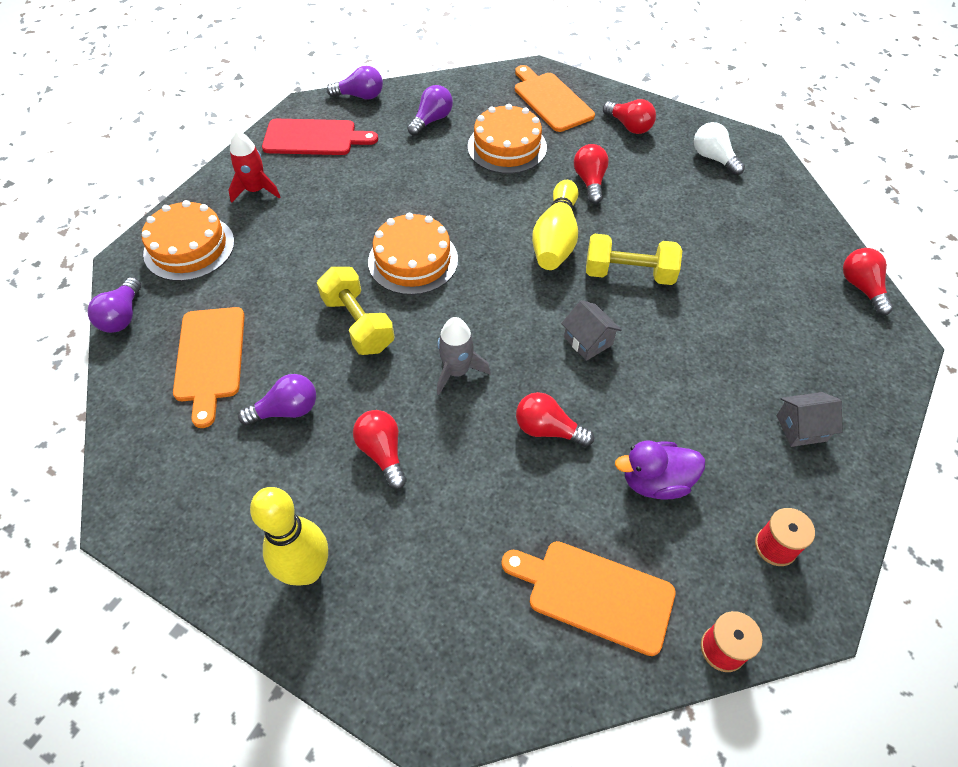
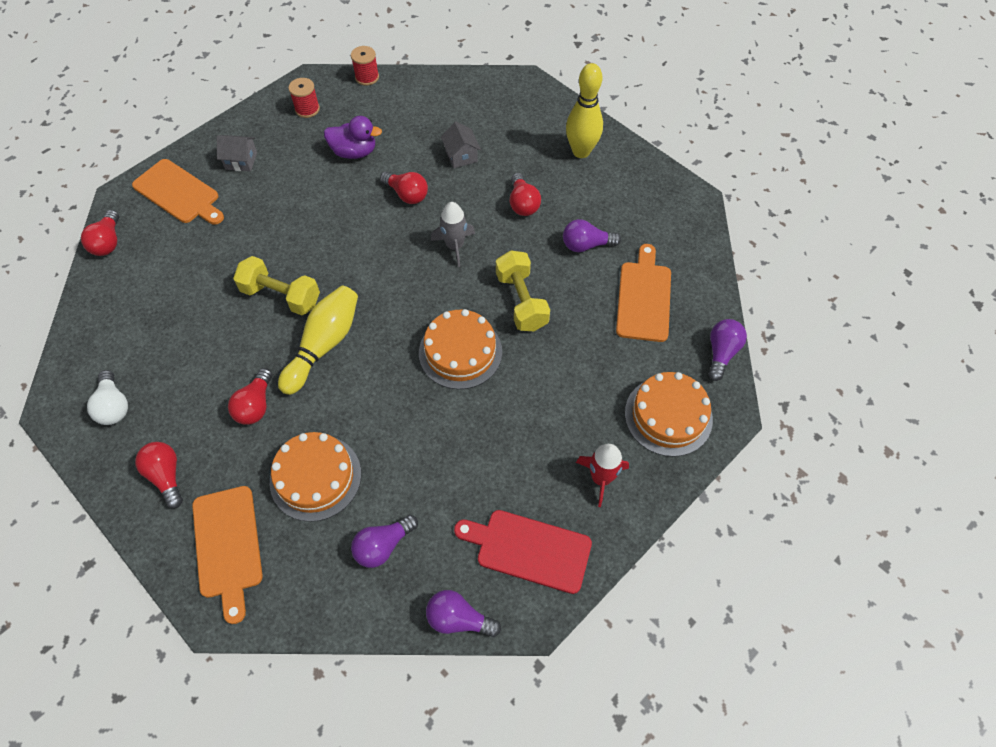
camera: 165 degrees left, 5 degrees up
orange cutting board [501,541,676,656] -> orange cutting board moved to [132,159,224,225]
grey house [561,300,622,361] -> grey house moved to [441,122,481,168]

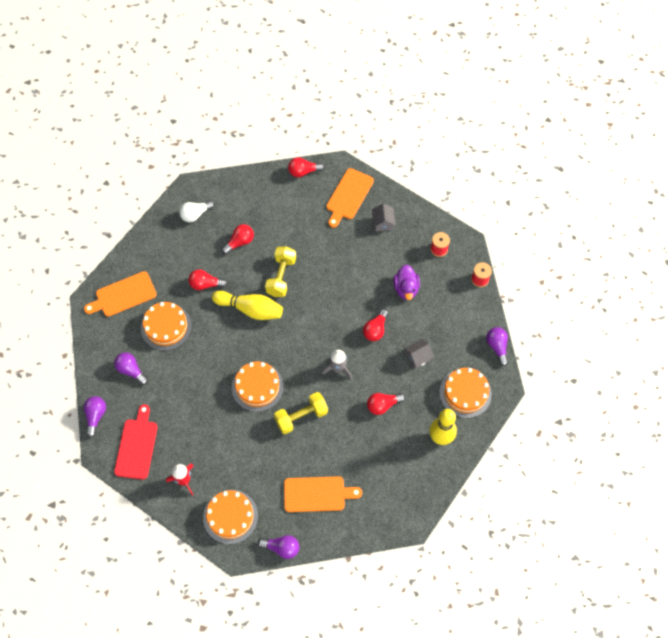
camera: 80 degrees right, 5 degrees up
red light bulb [135,442,183,508] -> red light bulb moved to [222,224,254,255]
purple light bulb [563,219,621,252] -> purple light bulb moved to [486,327,508,366]
none -> orange cake [439,368,492,418]

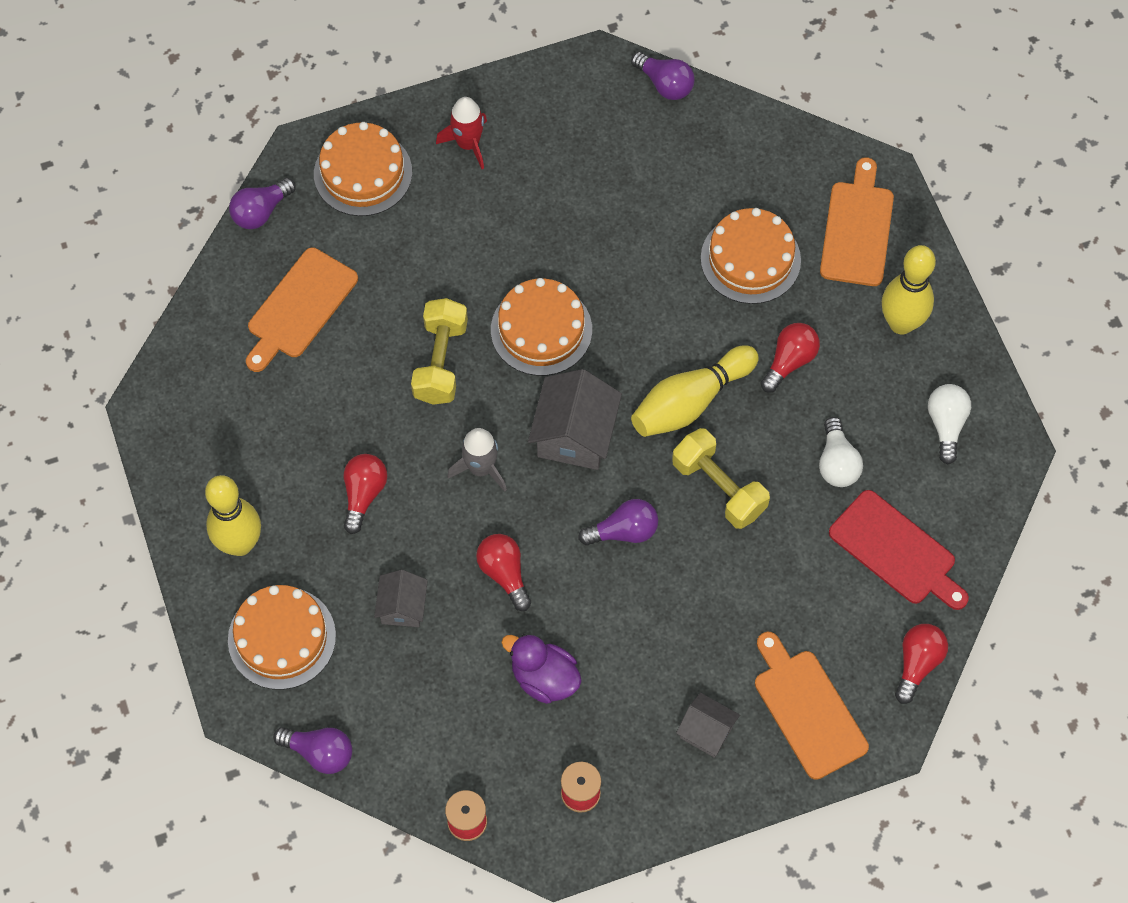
camera: 125 degrees right, 0 degrees up
purple light bulb [114,352,148,385] -> purple light bulb moved to [578,499,658,546]
red cutting board [114,404,158,480] -> red cutting board moved to [829,490,969,610]
red light bulb [222,224,254,255] -> white light bulb [819,417,863,487]
none -> grey house [528,369,622,470]
none -> yellow bowling pin [882,245,936,335]

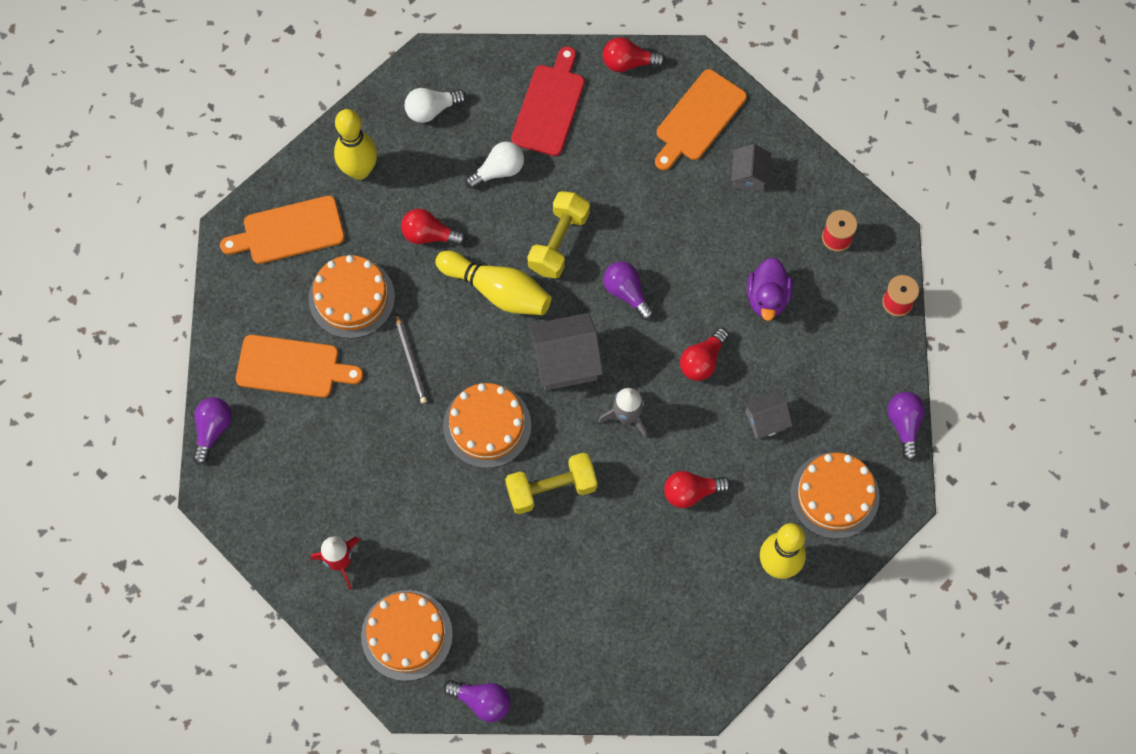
camera: 115 degrees left, 5 degrees up
orange cutting board [246,248,358,372] -> orange cutting board moved to [236,335,363,398]
none -> grey pencil [396,313,427,403]

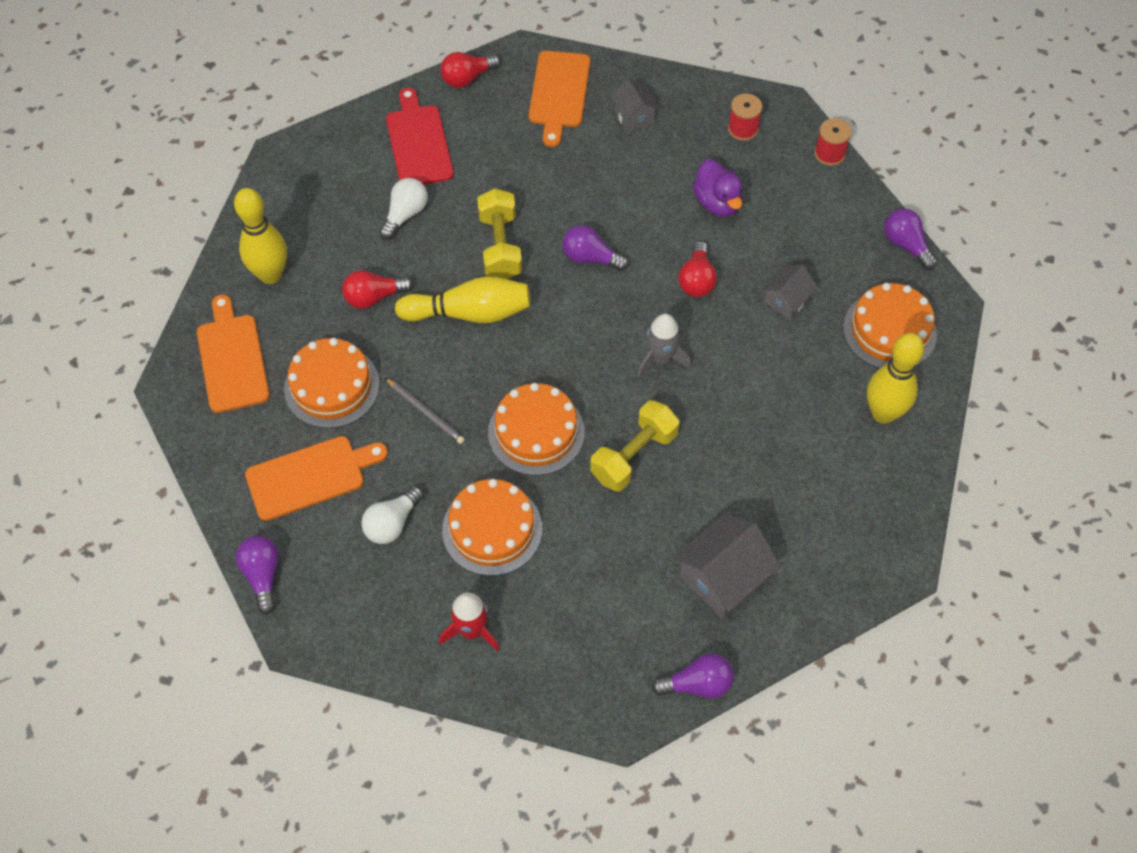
camera: 30 degrees left, 10 degrees down
orange cutting board [220,196,345,264] -> orange cutting board turned 120 degrees clockwise [197,295,270,413]
orange cake [361,590,453,681] -> orange cake moved to [442,479,542,576]
white light bulb [405,88,466,123] -> white light bulb moved to [361,486,424,544]
grey house [529,313,603,390] -> grey house moved to [673,513,780,619]
red light bulb [664,471,731,508] -> none

